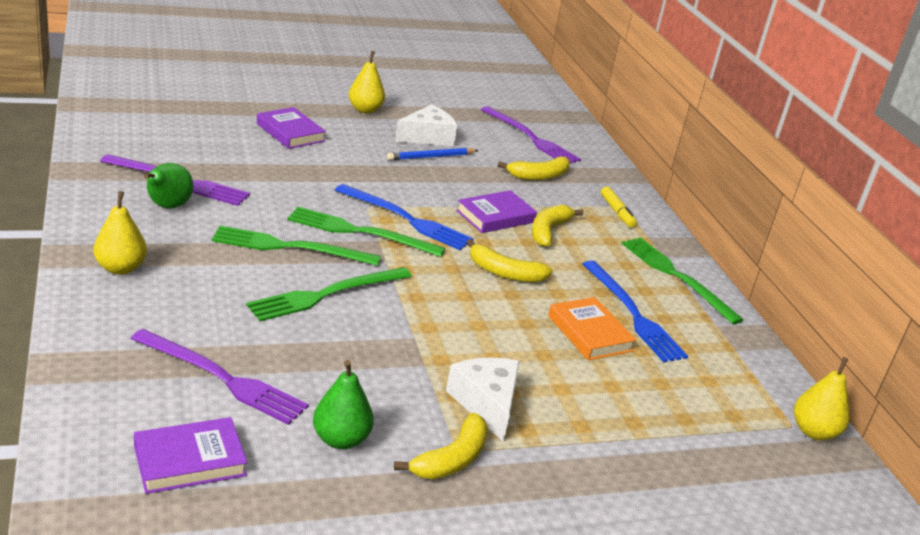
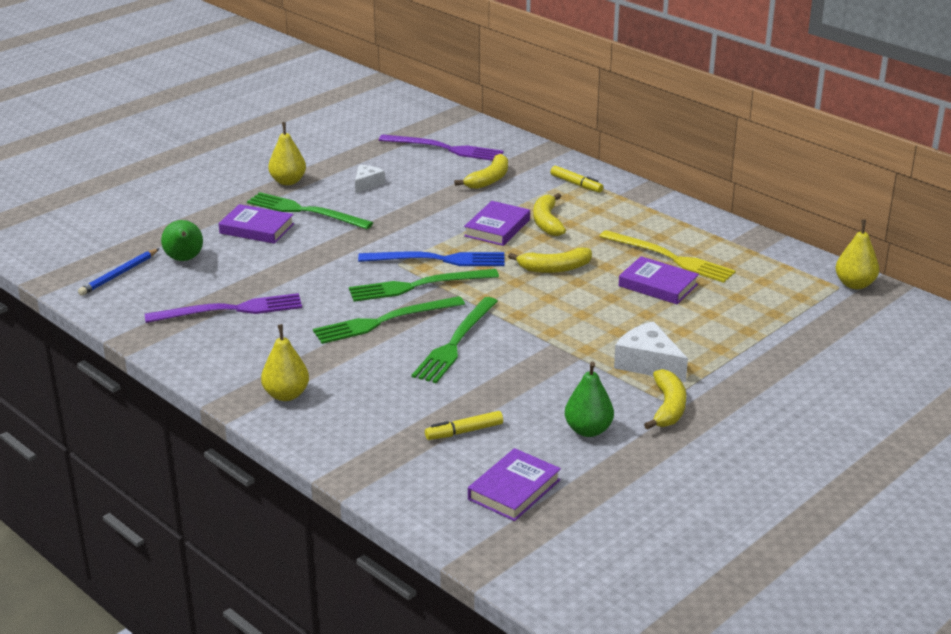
camera: 25 degrees left, 0 degrees up
purple fork [131,329,309,425] -> yellow marker [425,411,503,440]
green pear [144,163,193,209] -> green pear moved to [161,220,203,261]
blue pencil [387,148,479,160] -> blue pencil moved to [78,249,159,296]
white cheese [395,104,457,146] -> white cheese [355,165,385,193], size x0.60
orange book [548,297,636,360] -> purple book [619,256,699,304]
blue fork [582,260,688,362] -> yellow fork [599,230,736,283]
green fork [622,237,744,324] -> green fork moved to [247,192,373,229]

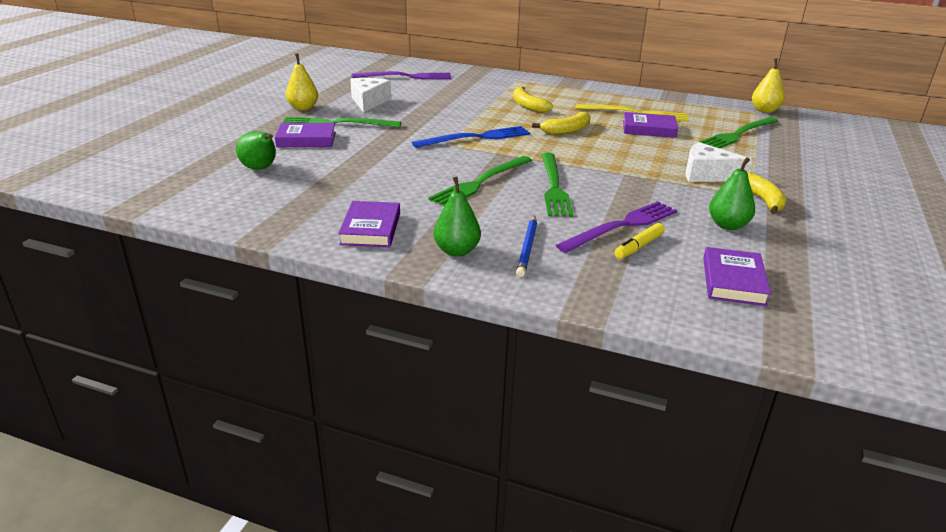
camera: 25 degrees left, 0 degrees up
blue pencil [78,249,159,296] -> blue pencil moved to [516,216,537,277]
purple fork [145,293,302,323] -> purple fork moved to [556,201,677,253]
yellow pear [261,324,309,401] -> green pear [433,177,481,257]
green fork [349,269,499,302] -> green fork moved to [699,117,778,148]
white cheese [355,165,385,193] -> white cheese [350,78,391,112], size x1.66
yellow banana [454,154,508,189] -> none
purple book [464,201,530,246] -> purple book moved to [338,201,400,247]
yellow marker [551,166,603,193] -> none

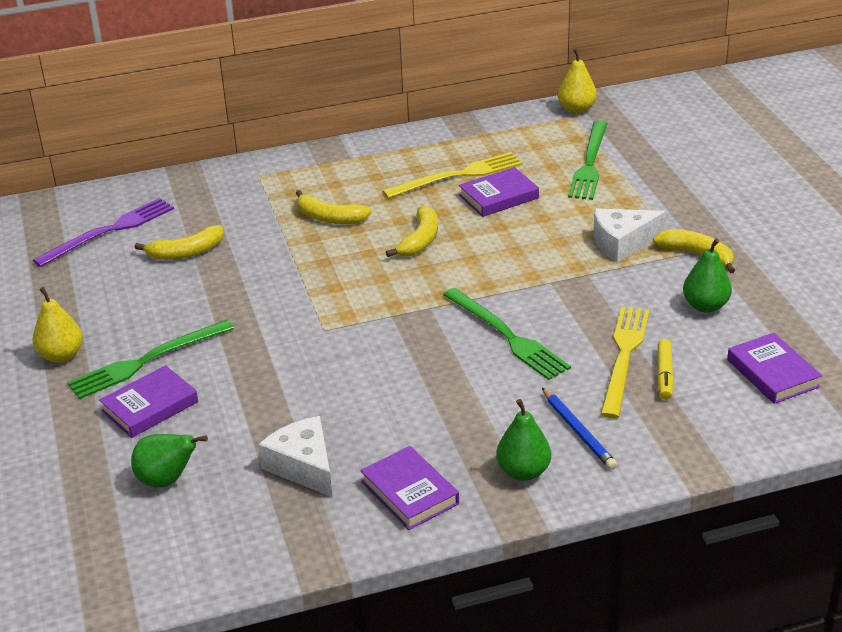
camera: 35 degrees left, 5 degrees up
white cheese [350,78,391,112] -> white cheese moved to [258,416,333,497]
blue fork [412,126,530,148] -> none
green fork [428,156,532,206] -> none
purple fork [556,201,677,253] -> yellow fork [601,306,650,418]
none -> yellow banana [134,225,224,260]

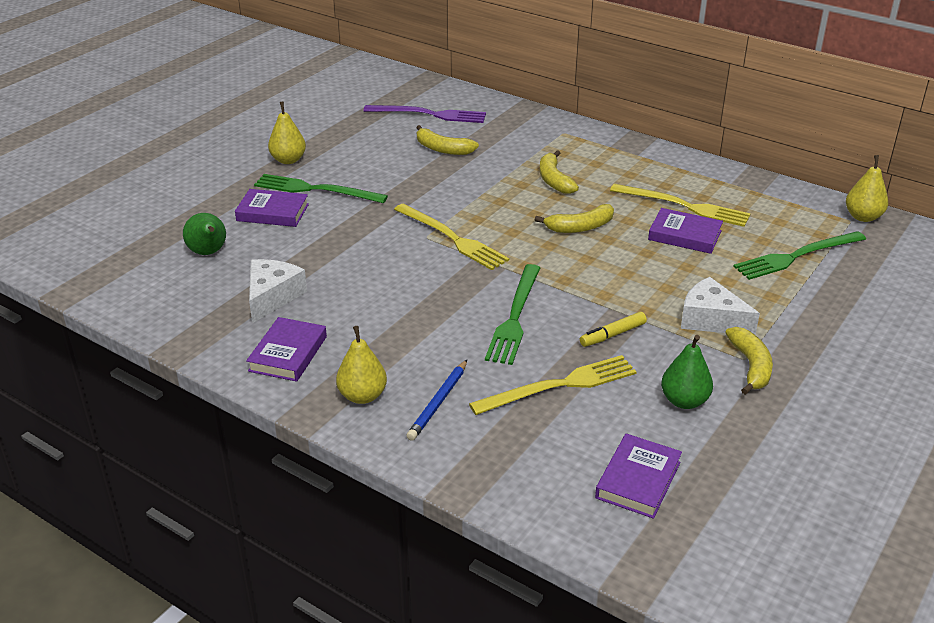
camera: 50 degrees right, 0 degrees up
green pear [496,399,551,481] -> yellow pear [336,326,387,404]
yellow marker [657,339,674,400] -> yellow marker moved to [580,312,647,347]
none -> yellow fork [394,203,509,270]

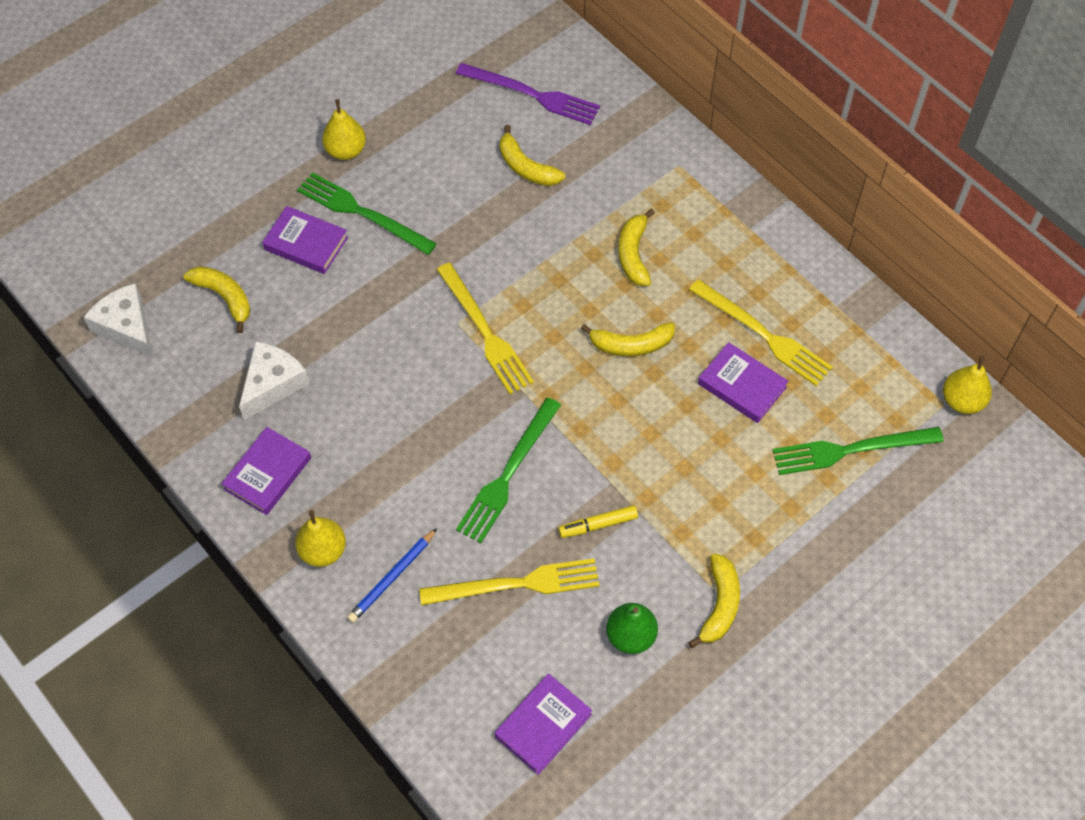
camera: 15 degrees right, 25 degrees up
green pear [183,213,226,255] -> yellow banana [183,266,251,333]
white cheese [681,277,760,335] -> white cheese moved to [83,283,153,358]

